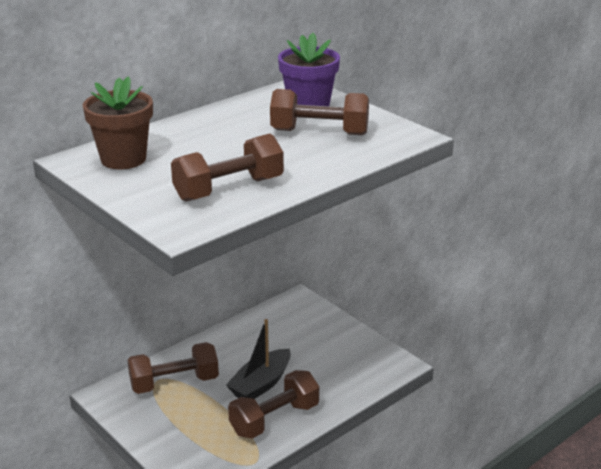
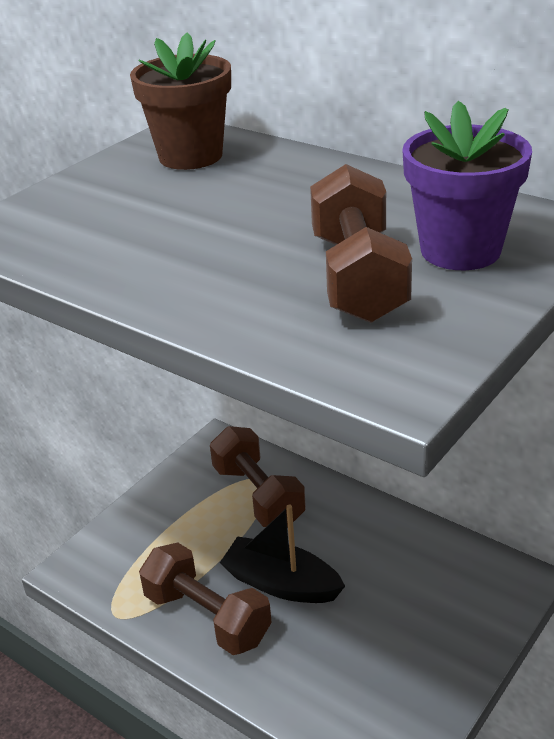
camera: 80 degrees right, 5 degrees up
brown dumbbell [171,134,284,202] -> none

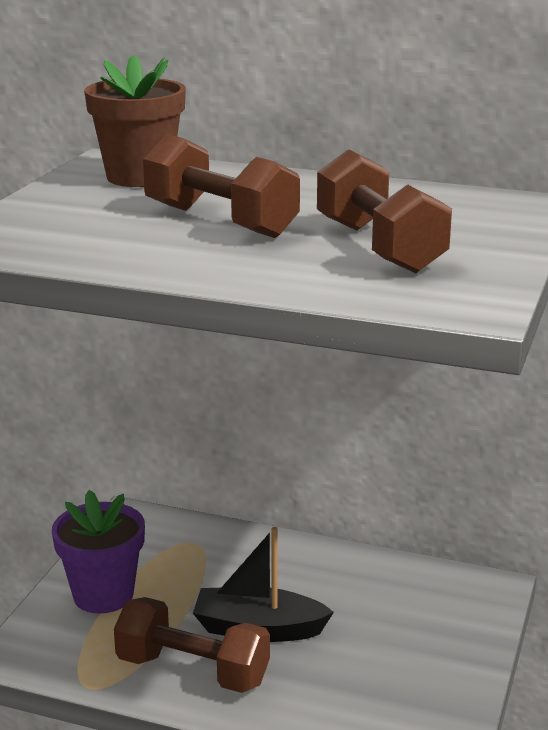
camera: 20 degrees left, 10 degrees down
brown dumbbell [210,426,306,528] -> brown dumbbell moved to [143,134,300,238]
purple flower pot [403,101,532,270] -> purple flower pot moved to [52,490,145,614]

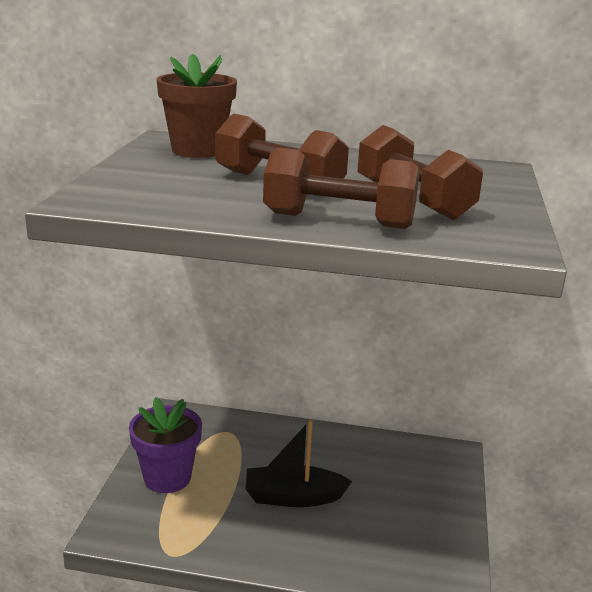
camera: 10 degrees left, 0 degrees up
brown dumbbell [114,597,270,693] -> brown dumbbell moved to [263,147,419,229]

